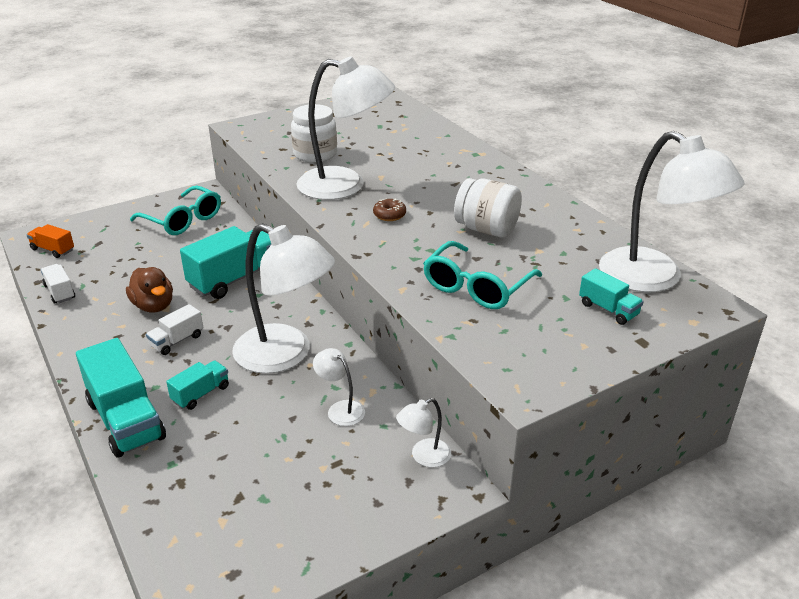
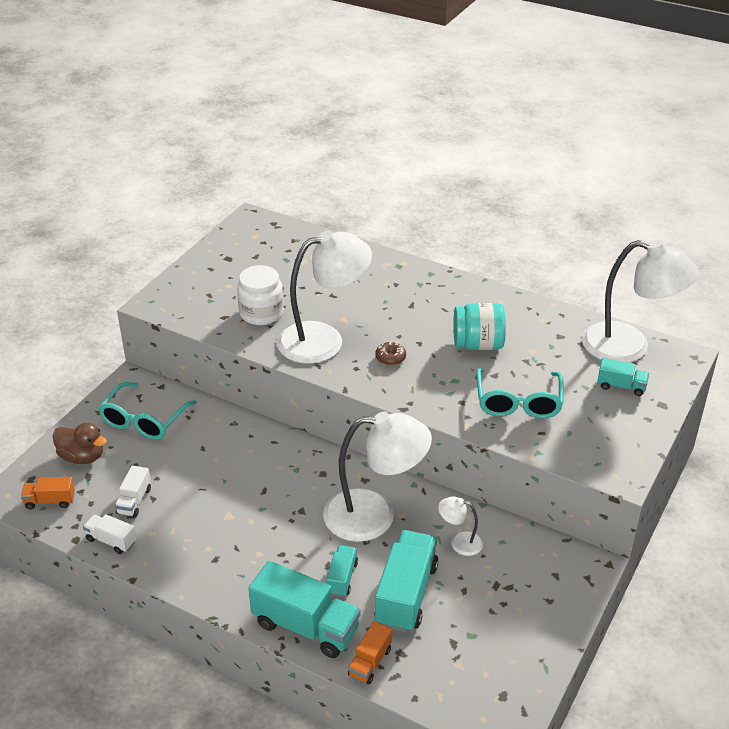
camera: 30 degrees left, 5 degrees up
brown duck [126,267,173,312] -> brown duck moved to [53,423,107,464]
turquoise glasses [130,186,221,235] -> turquoise glasses turned 105 degrees clockwise [98,382,196,440]
white truck [146,304,203,355] -> white truck moved to [115,465,151,517]
turquoise truck [180,226,271,299] -> turquoise truck moved to [374,530,439,633]
white lamp [396,398,451,467] -> none
white jar [454,178,522,238] -> turquoise jar [453,303,506,350]
none -> orange truck [348,621,392,684]

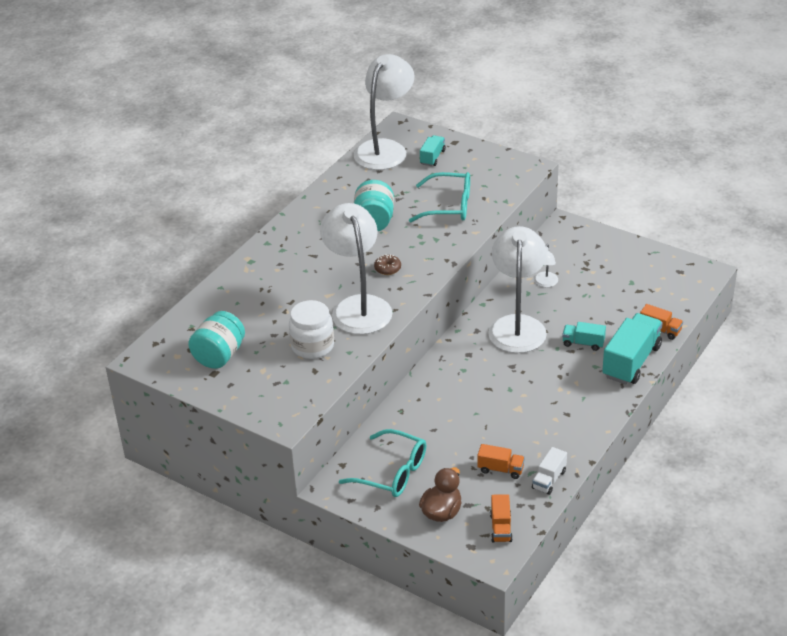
camera: 85 degrees left, 0 degrees up
white truck [115,465,151,517] -> orange truck [477,444,525,479]
turquoise truck [374,530,439,633] -> none
none -> turquoise jar [188,311,245,369]

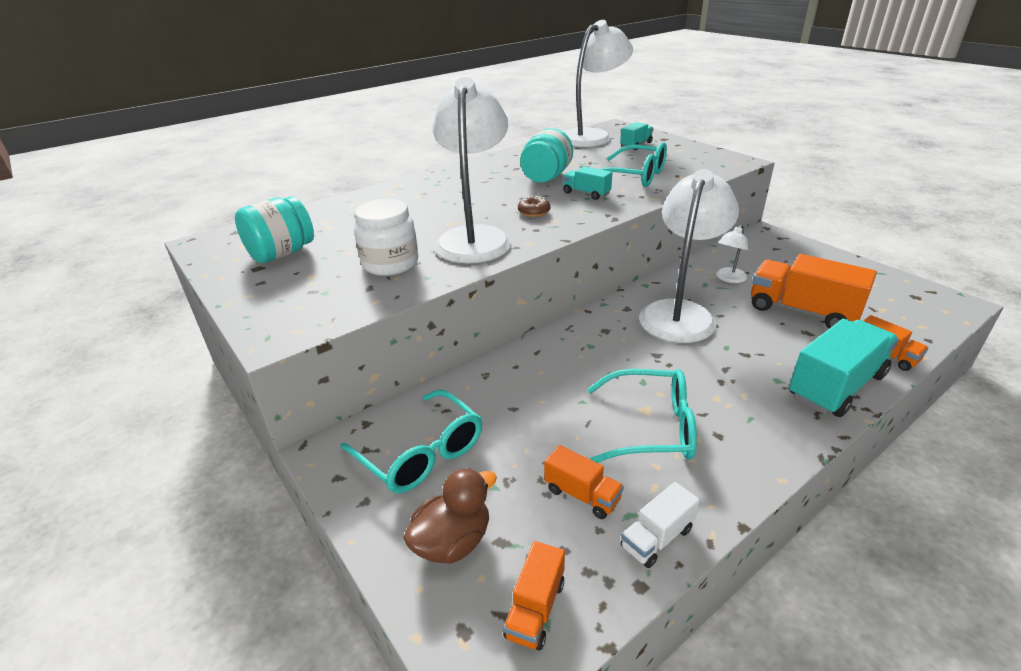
camera: 20 degrees right, 5 degrees down
turquoise truck [562,322,606,351] -> turquoise truck moved to [562,166,612,200]
none -> turquoise glasses [587,369,697,463]
none -> orange truck [751,254,877,329]

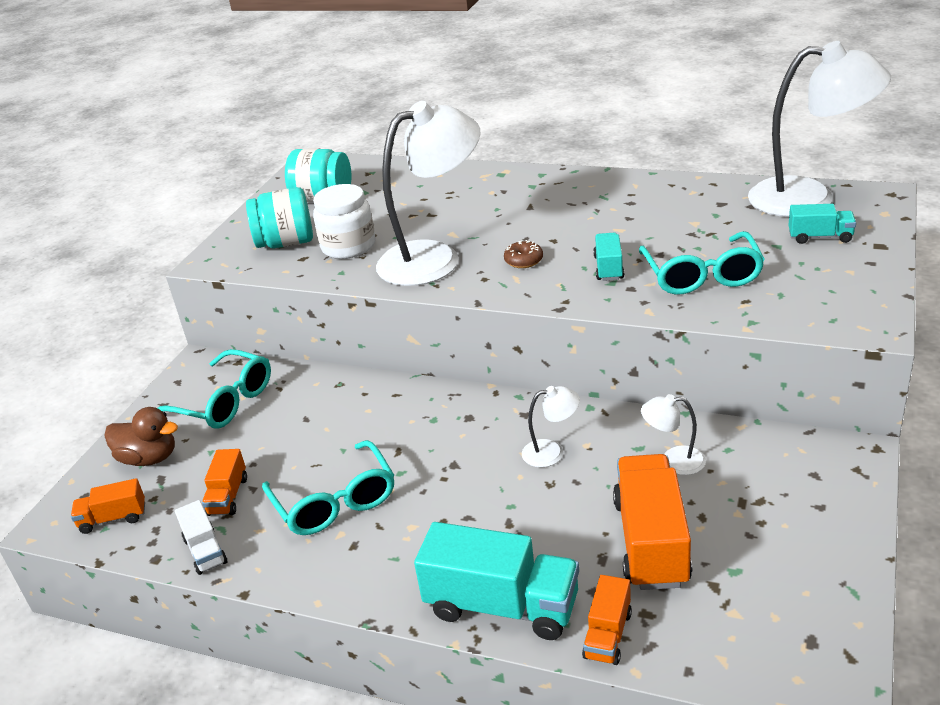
camera: 60 degrees right, 0 degrees up
turquoise glasses [340,390,482,493] -> turquoise glasses turned 75 degrees counterclockwise [158,349,271,429]
turquoise jar [520,128,573,183] -> turquoise jar moved to [246,187,313,248]
white truck [621,482,700,568] -> white truck turned 135 degrees counterclockwise [175,500,228,575]
white lamp [639,169,739,343] -> white lamp [522,386,580,467], size x0.44

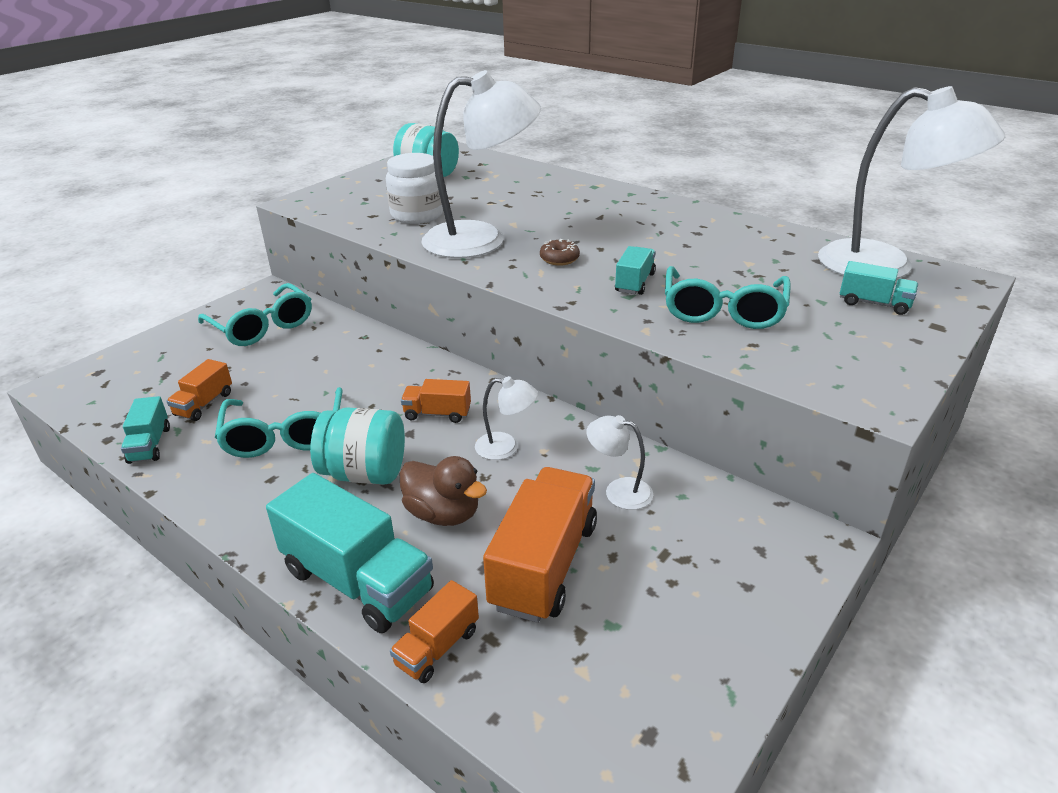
camera: 15 degrees right, 0 degrees up
orange truck [71,478,145,534] -> orange truck moved to [401,379,471,423]
brown duck [104,407,178,466] -> brown duck moved to [400,456,487,526]
white truck [175,500,228,575] -> turquoise truck [121,396,170,464]
turquoise jar [246,187,313,248] -> turquoise jar moved to [310,407,405,485]

